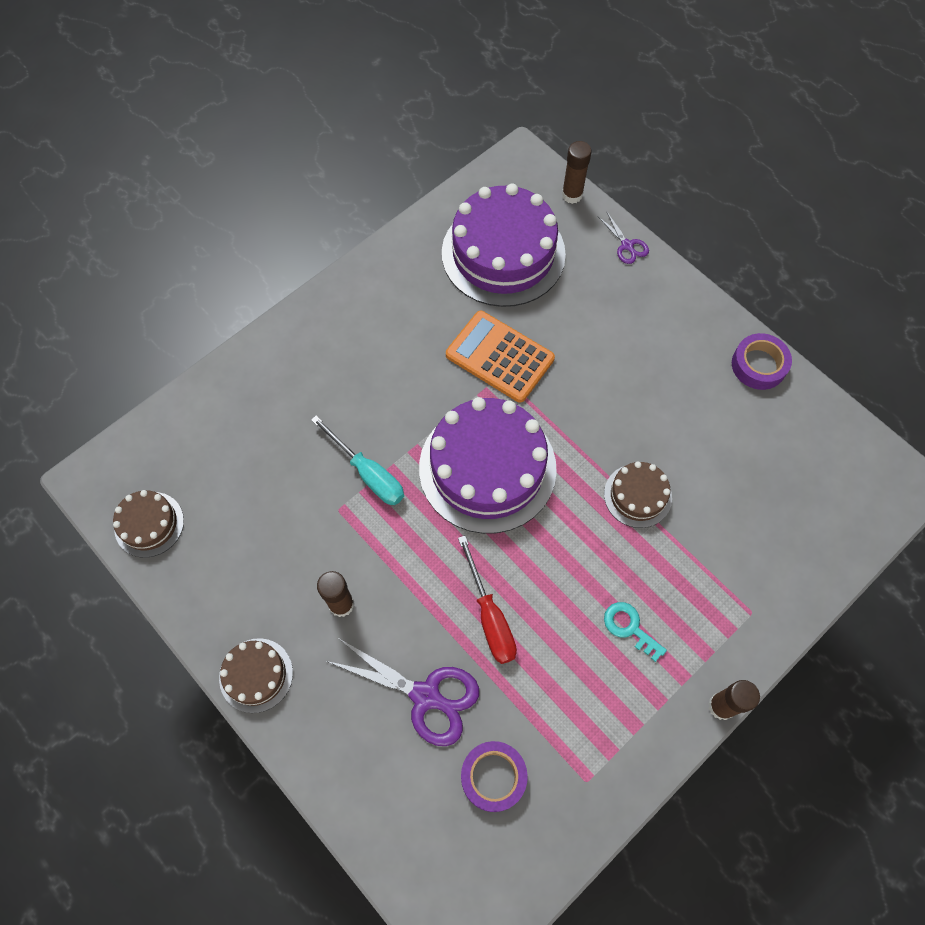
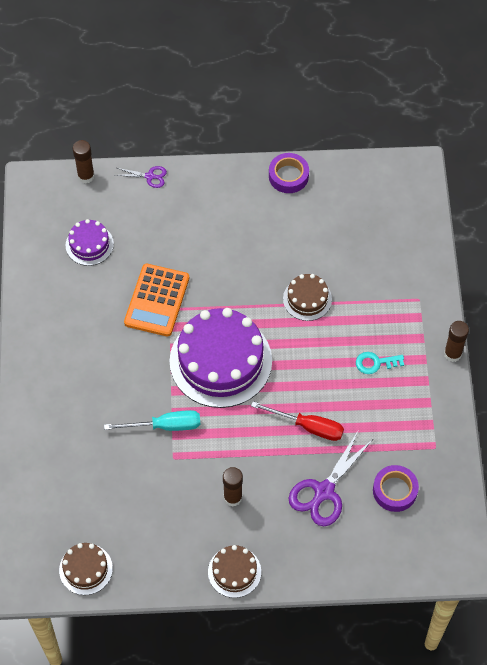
camera: 50 degrees left, 5 degrees down
purple scissors [327,638,479,746] -> purple scissors turned 150 degrees clockwise [289,431,373,526]
purple cake [442,183,566,307] -> purple cake [66,219,114,266], size x0.49
orange calculator [446,311,555,403] -> orange calculator turned 60 degrees counterclockwise [124,264,189,336]

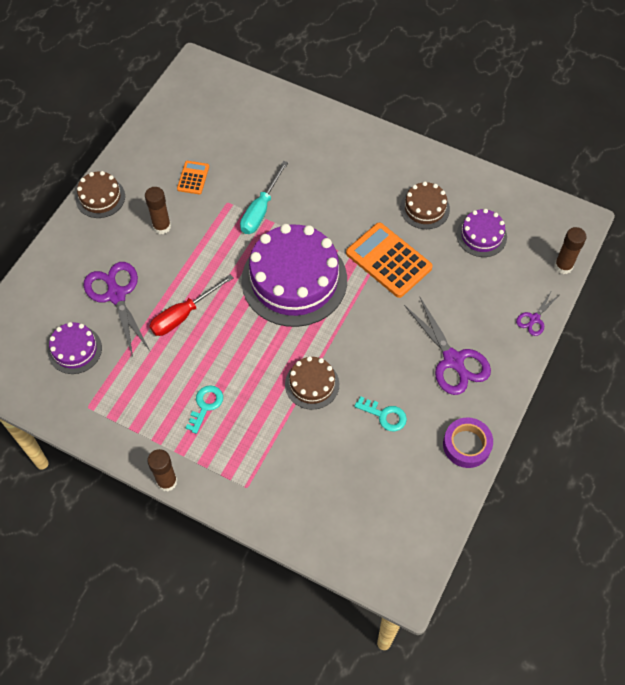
camera: 120 degrees right, 0 degrees up
brown cake [59,543,113,595] -> brown cake moved to [400,182,450,229]
purple tape [373,465,419,512] -> purple cake [48,322,102,374]
none -> orange calculator [177,161,209,194]
none -> turquoise key [354,396,407,431]
none -> purple scissors [404,297,491,395]

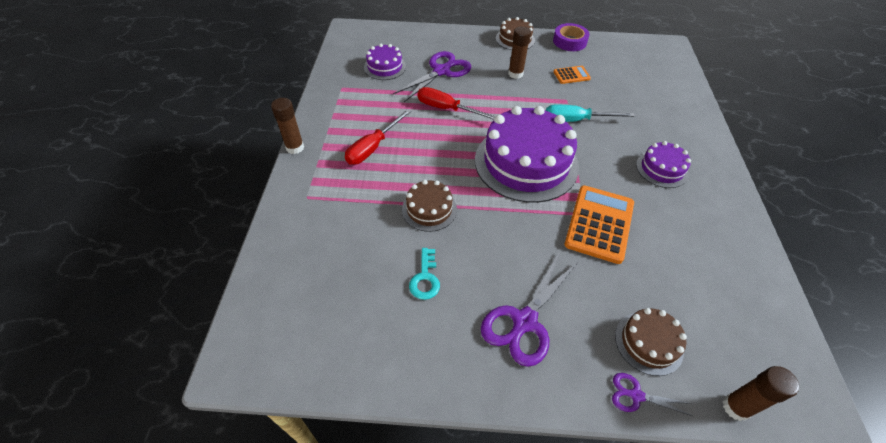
camera: 65 degrees right, 10 degrees down
turquoise key [185,385,223,434] -> red screwdriver [345,109,412,165]
brown cake [400,182,450,229] -> brown cake moved to [615,308,687,376]
purple tape [443,417,493,468] -> purple tape moved to [553,23,589,51]
purple cake [457,209,507,257] -> purple cake moved to [636,141,691,188]

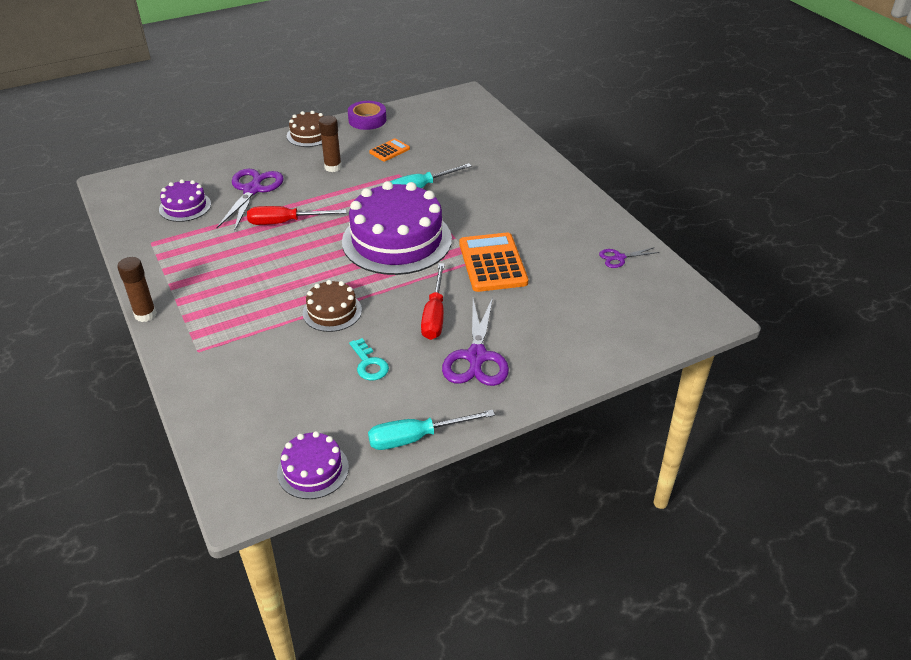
camera: 30 degrees left, 10 degrees down
red screwdriver [345,109,412,165] -> red screwdriver moved to [421,263,445,340]
purple scissors [612,373,692,416] -> purple scissors moved to [599,247,659,268]
brown cake [615,308,687,376] -> none
purple cake [636,141,691,188] -> purple cake moved to [277,431,349,499]
brown glue stick [722,366,799,421] -> none
none -> turquoise screwdriver [368,410,495,450]

